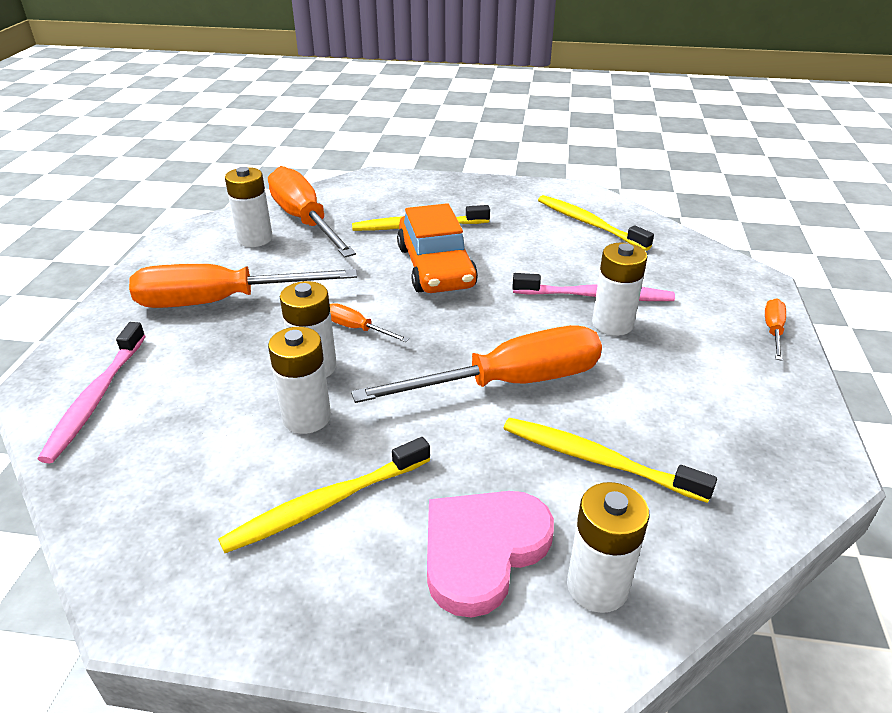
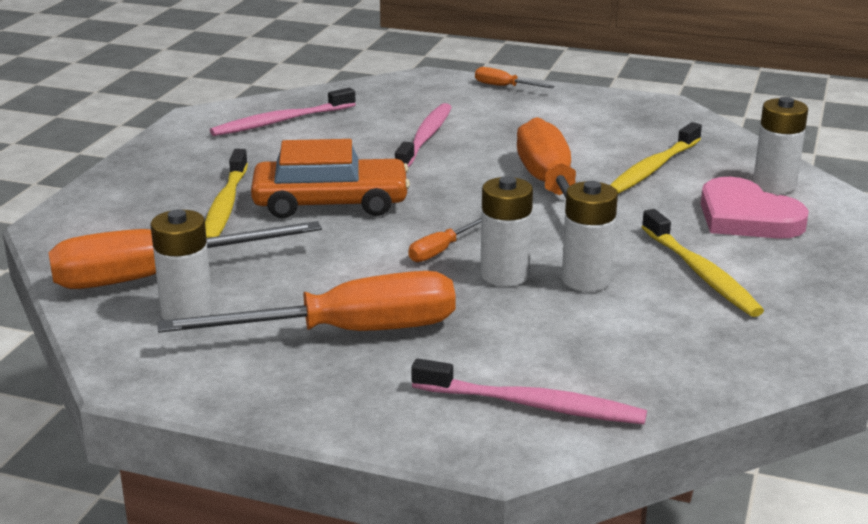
camera: 80 degrees left, 10 degrees down
orange screwdriver [129,264,357,308] -> orange screwdriver turned 105 degrees counterclockwise [158,271,456,333]
yellow toothbrush [538,195,654,251] -> pink toothbrush [210,88,356,136]
white battery [592,243,648,336] -> none

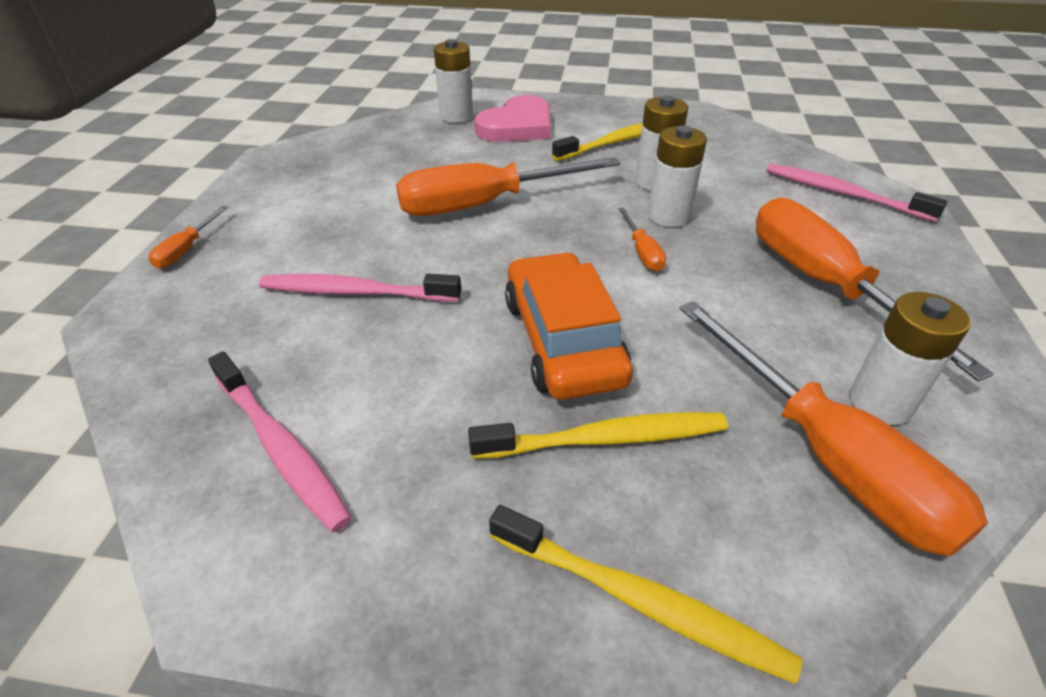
camera: 100 degrees left, 15 degrees up
orange screwdriver [408,217,482,262] -> orange screwdriver turned 45 degrees clockwise [618,207,666,271]
pink toothbrush [411,358,647,424] -> pink toothbrush turned 60 degrees counterclockwise [766,163,948,222]
yellow toothbrush [610,122,702,194] -> yellow toothbrush moved to [489,505,802,684]

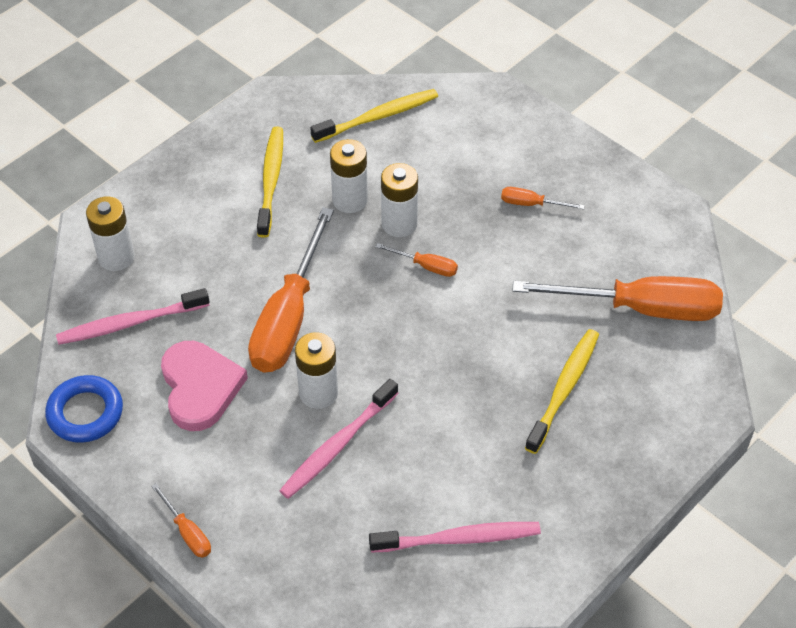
camera: 55 degrees left, 10 degrees up
pink heart [475,95,551,142] -> pink heart moved to [161,341,248,431]
yellow toothbrush [489,505,802,684] -> yellow toothbrush moved to [310,89,438,143]
orange car [505,252,633,400] -> none
orange screwdriver [756,197,994,381] -> orange screwdriver [501,187,585,209], size x0.43
pink toothbrush [766,163,948,222] -> pink toothbrush moved to [56,288,209,345]
white battery [849,292,971,425] -> white battery moved to [295,332,338,409]
none -> blue ring [45,375,123,443]

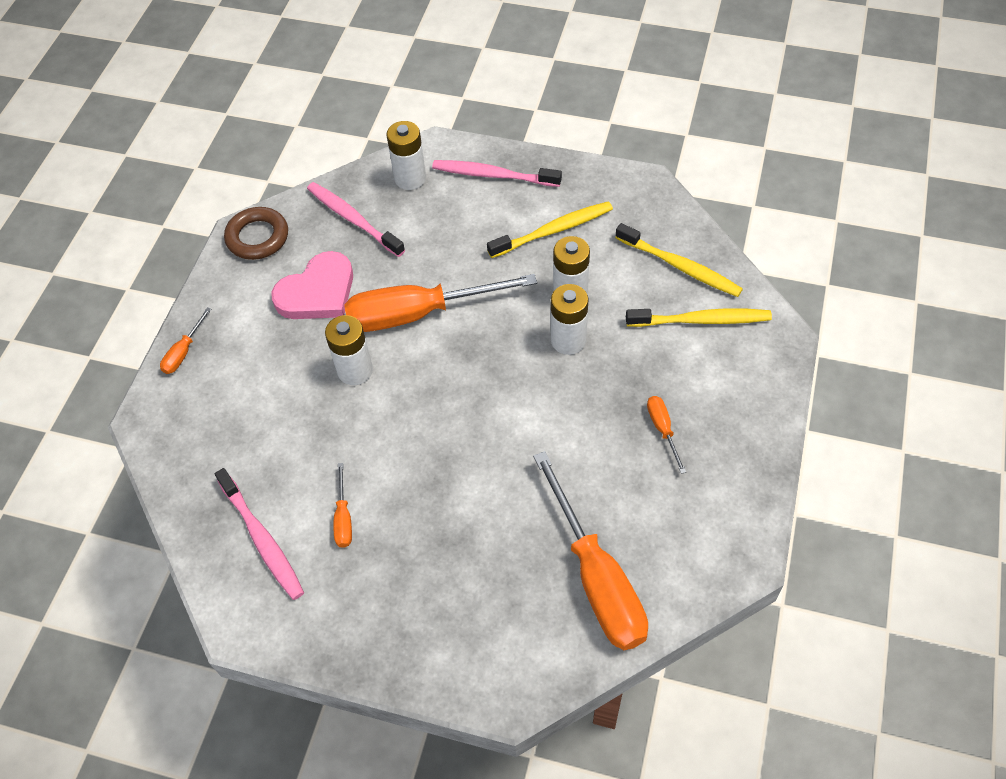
camera: 65 degrees right, 5 degrees up
blue ring [45,375,123,443] -> brown ring [224,207,288,260]
pink toothbrush [279,379,398,499] -> pink toothbrush moved to [432,160,562,187]
orange screwdriver [376,243,458,277] -> orange screwdriver moved to [334,463,352,548]
yellow toothbrush [525,329,599,454] -> yellow toothbrush moved to [626,308,772,327]

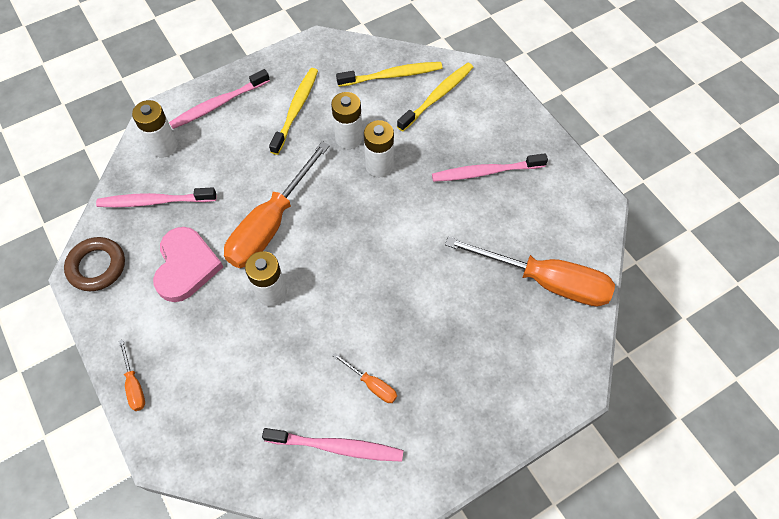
camera: 50 degrees left, 5 degrees up
orange screwdriver [647,396,686,474] -> pink toothbrush [432,153,548,182]

